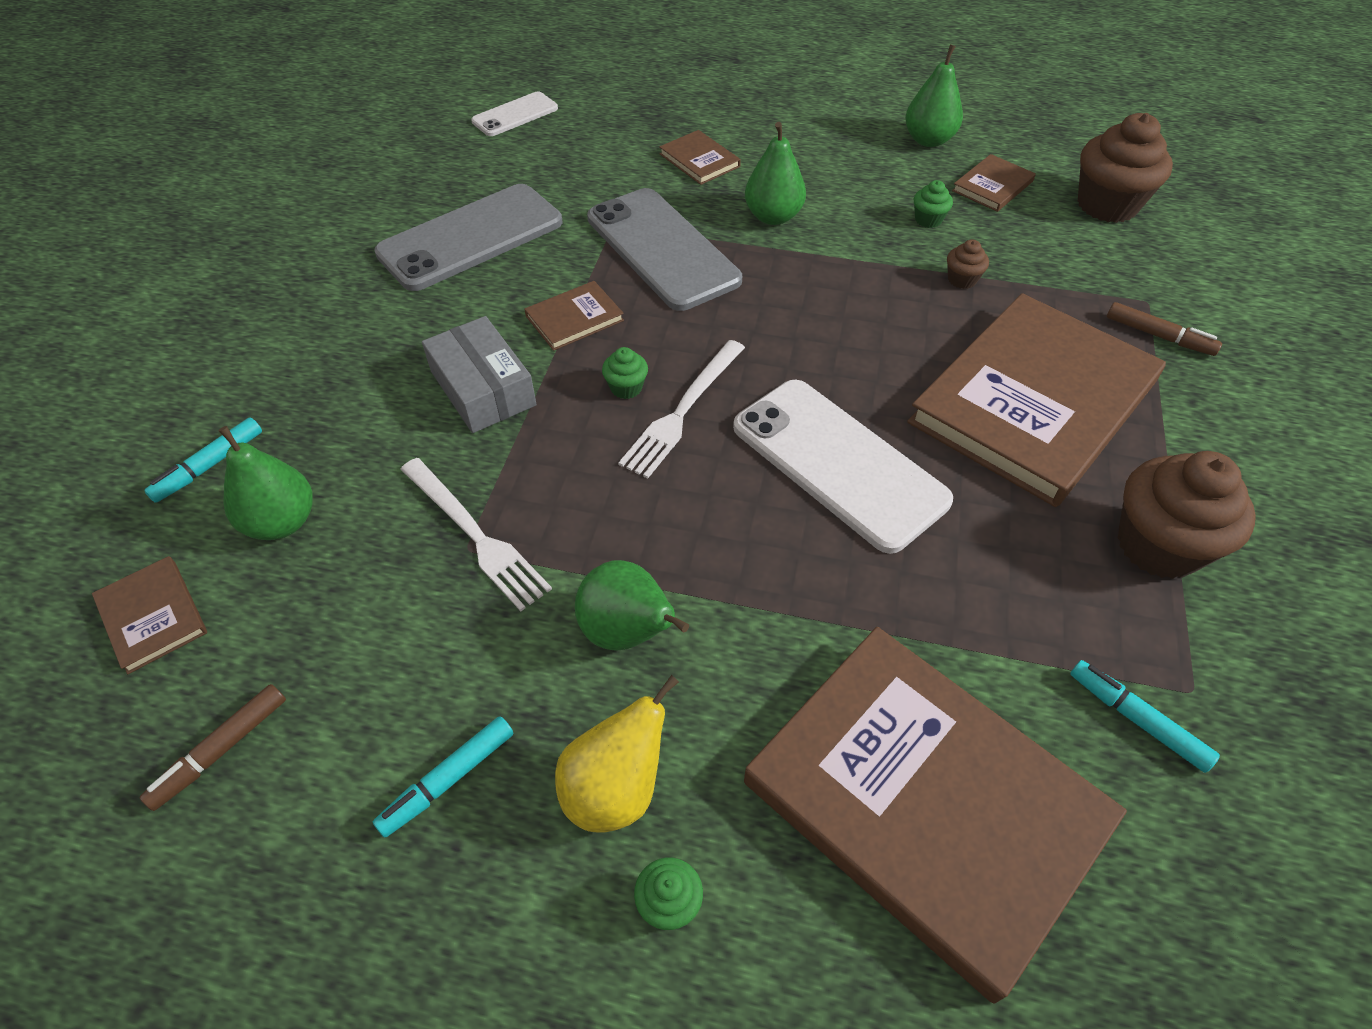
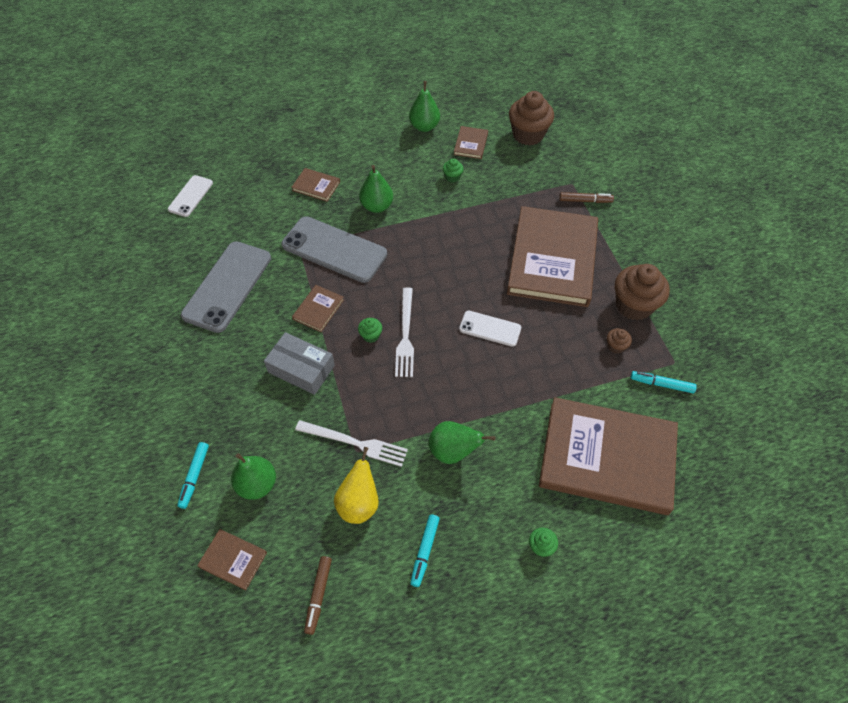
camera: 30 degrees left, 5 degrees up
yellow pear [555,675,679,832] -> yellow pear moved to [334,447,379,524]
white phone [733,380,953,554] -> white phone [459,311,521,347], size x0.54
brown cupcake [947,239,989,289] -> brown cupcake moved to [607,328,632,354]

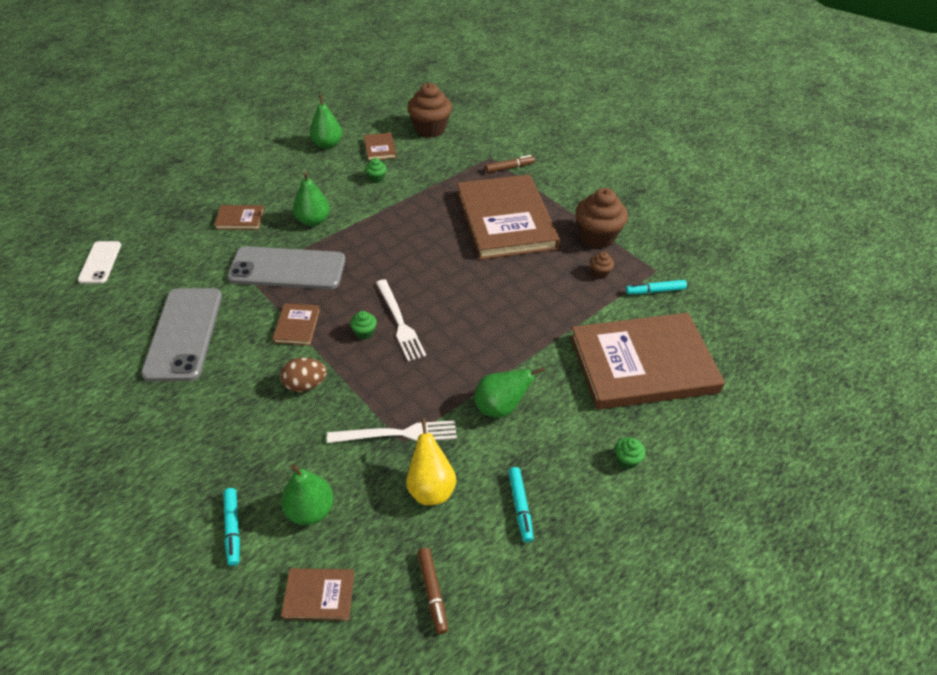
camera: 25 degrees left, 10 degrees down
grey box [264,332,335,395] -> brown egg [280,357,327,392]
white phone [459,311,521,347] -> none

